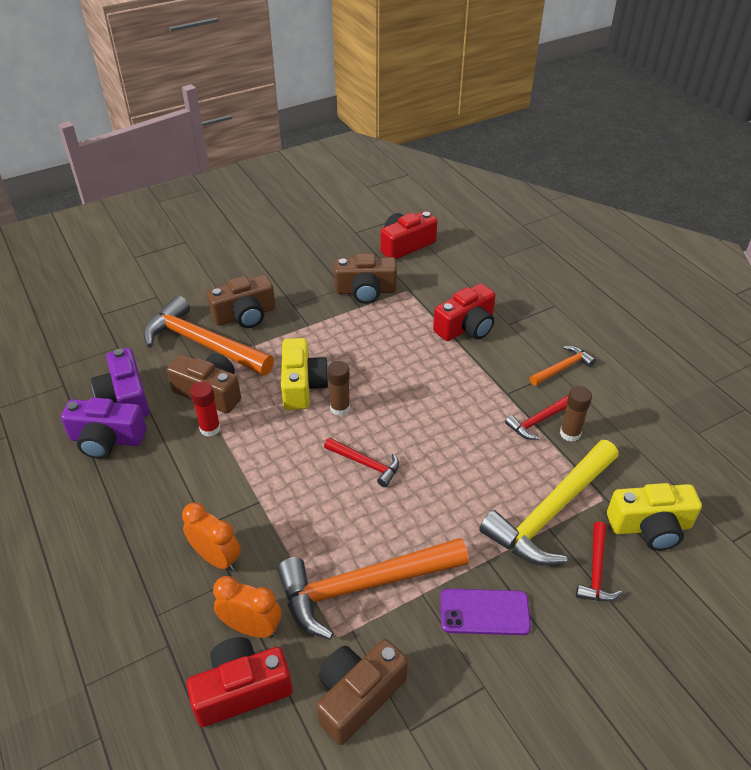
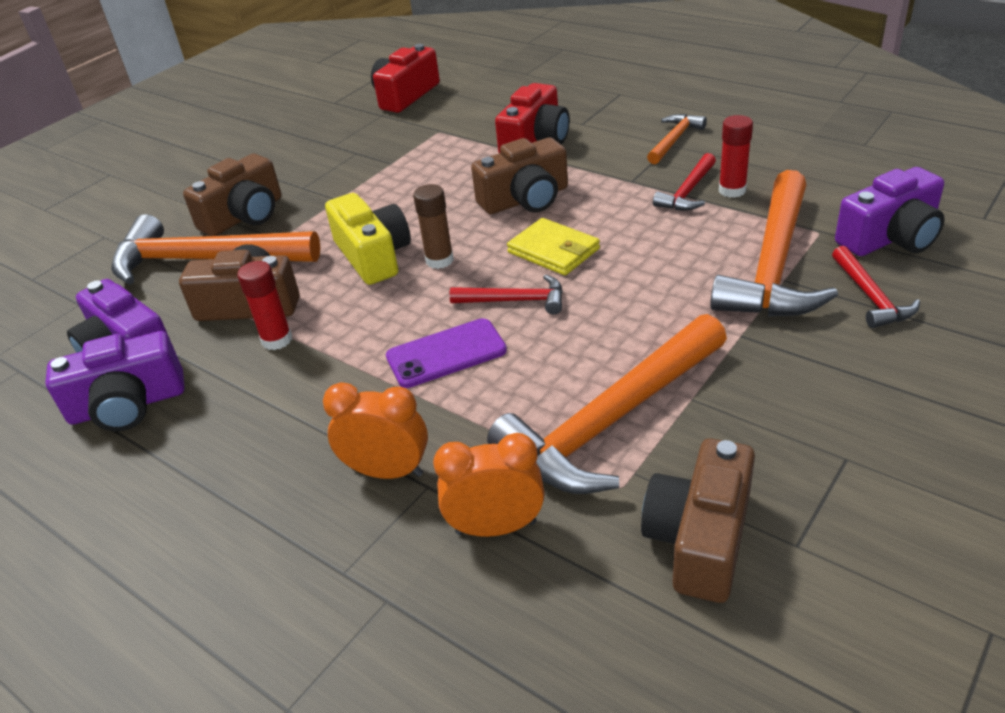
camera: 20 degrees left, 5 degrees down
red camera [187,637,292,727] -> none
brown camera [334,253,397,304] -> brown camera moved to [471,138,568,214]
purple phone [440,589,531,635] -> purple phone moved to [386,318,507,388]
yellow hammer [479,440,619,566] -> orange hammer [710,170,838,316]
brown glue stick [560,386,592,442] -> red glue stick [719,115,753,198]
yellow camera [607,483,702,551] -> purple camera [835,167,945,256]
none -> yellow wallet [507,218,600,275]

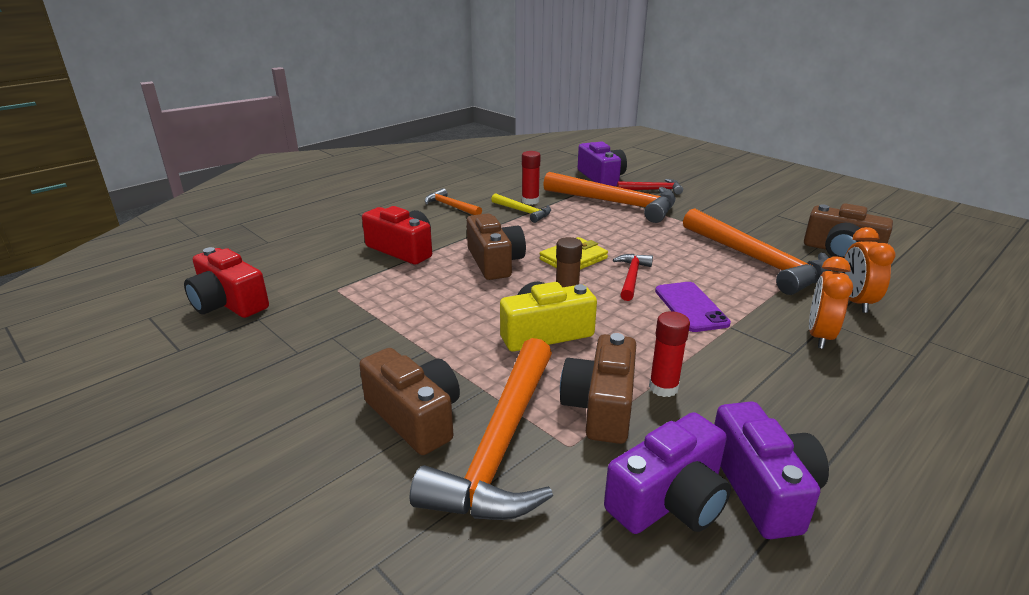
camera: 85 degrees left, 10 degrees down
red hammer [653,153,716,211] -> yellow hammer [491,193,551,223]

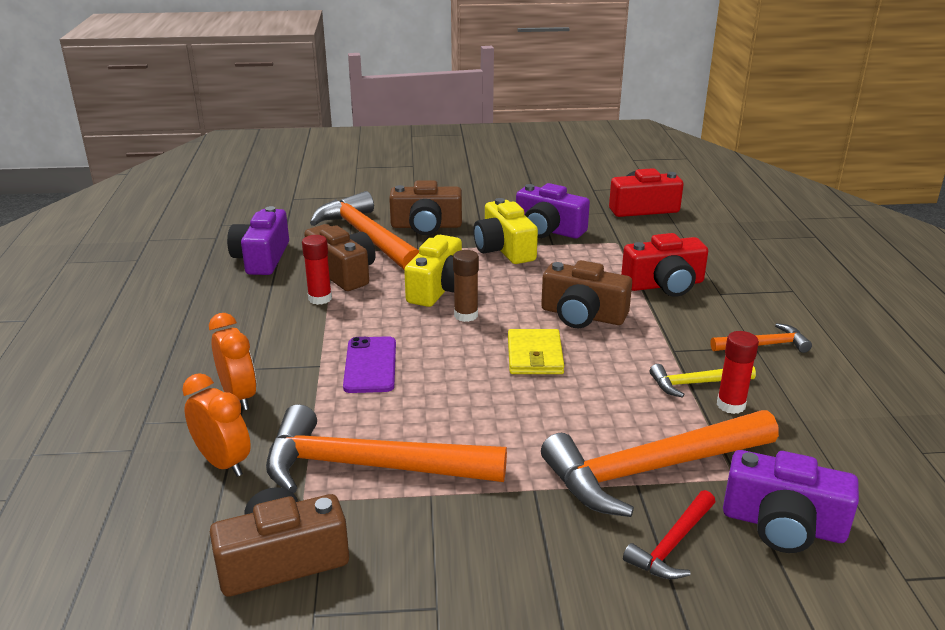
camera: 130 degrees right, 0 degrees up
red hammer [613,254,653,301] -> none
purple phone [655,282,731,332] -> purple phone turned 60 degrees clockwise [343,336,396,393]
purple camera [714,402,829,539] -> purple camera moved to [516,183,590,238]
none -> yellow camera [473,198,538,264]

